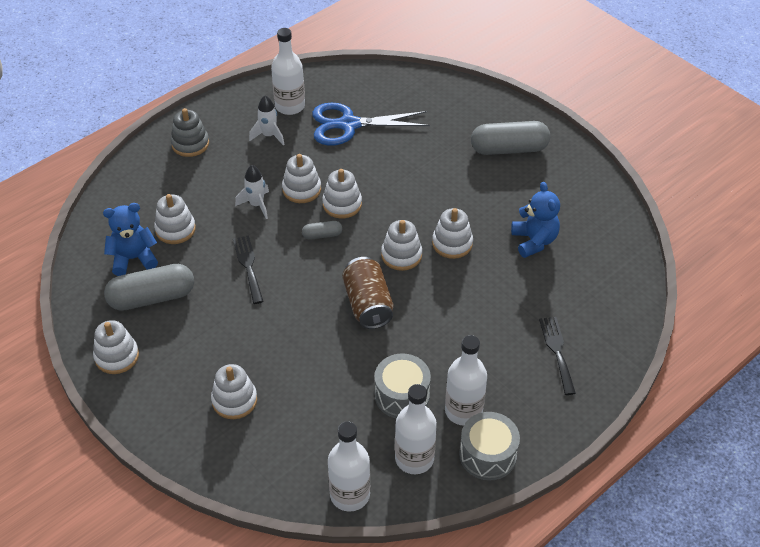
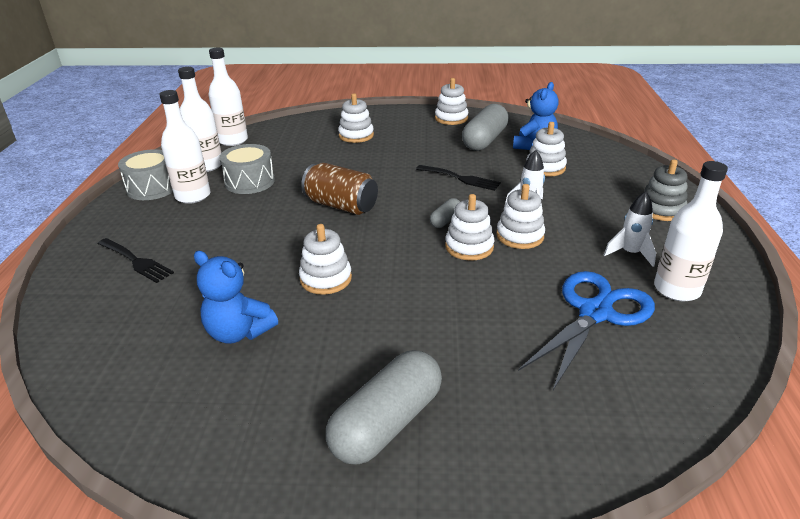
camera: 135 degrees right, 15 degrees down
white stacking toy [381,220,422,271] -> none

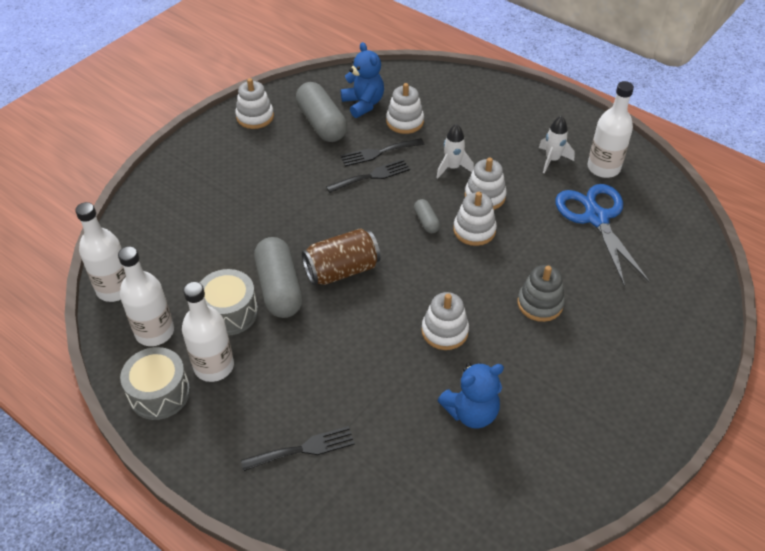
camera: 55 degrees left, 15 degrees up
grey capsule [326,350,442,465] -> grey capsule moved to [254,237,303,318]
white stacking toy [338,93,374,143] -> none
grey stacking toy [644,159,688,221] -> grey stacking toy moved to [517,265,565,322]
none -> black fork [340,138,424,166]

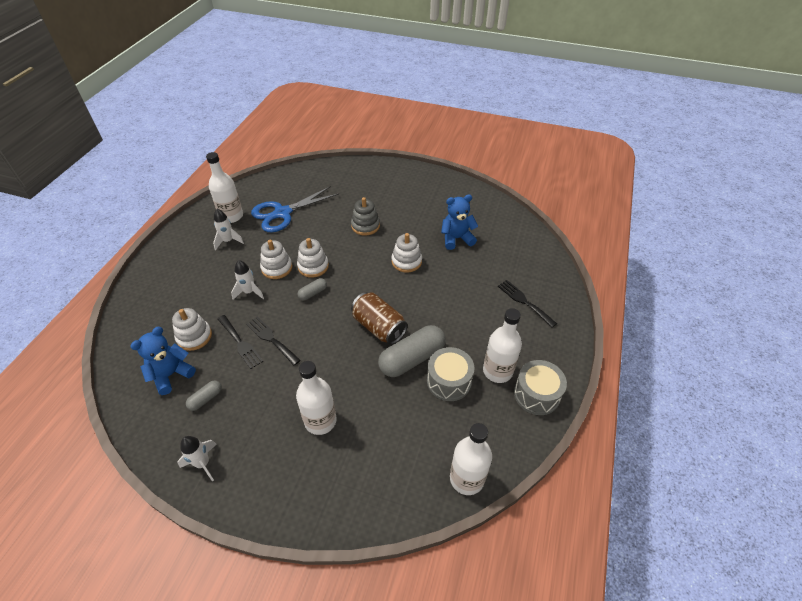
camera: 110 degrees left, 0 degrees up
white bottle [118,246,174,346] -> white bottle moved to [296,361,337,435]
white stacking toy [235,78,274,129] -> white rocket [178,436,217,482]
grey capsule [296,82,347,142] -> grey capsule [186,381,222,411], size x0.48
blue teddy bear [437,362,504,428] -> blue teddy bear turned 60 degrees counterclockwise [441,194,478,250]

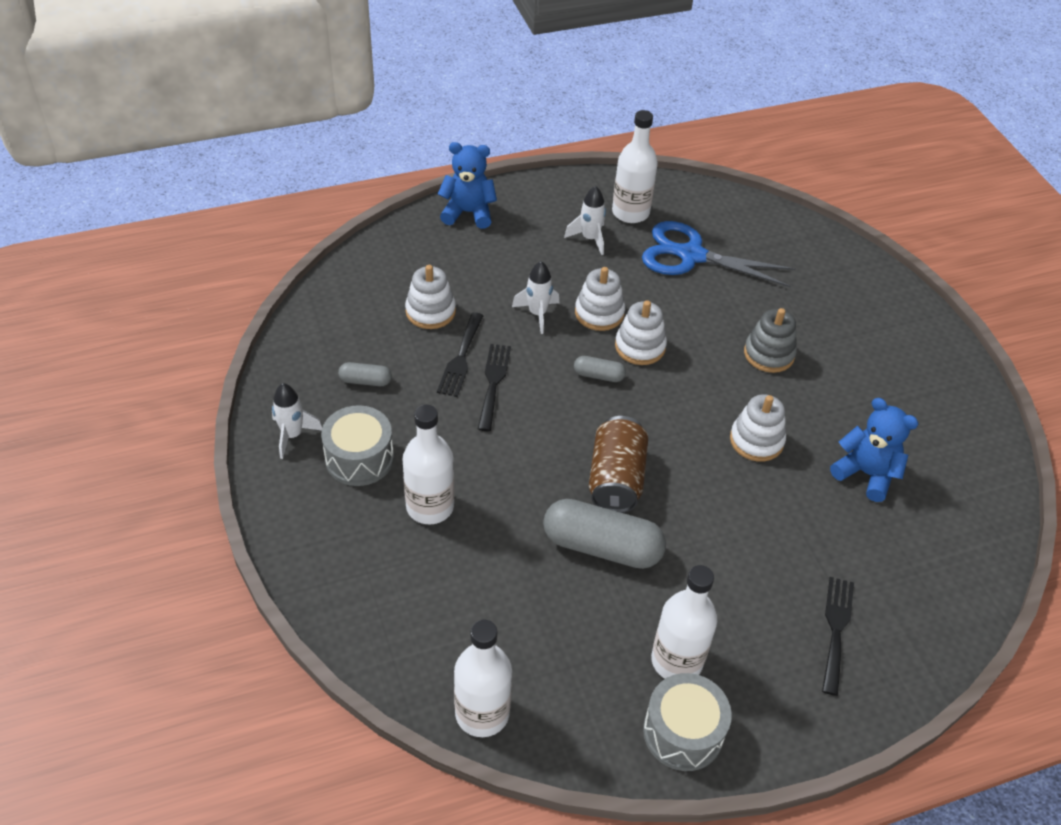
camera: 50 degrees right, 0 degrees up
blue teddy bear [130,327,196,395] -> blue teddy bear moved to [438,142,497,229]
grey drum [427,347,474,401] -> grey drum moved to [321,405,394,486]

